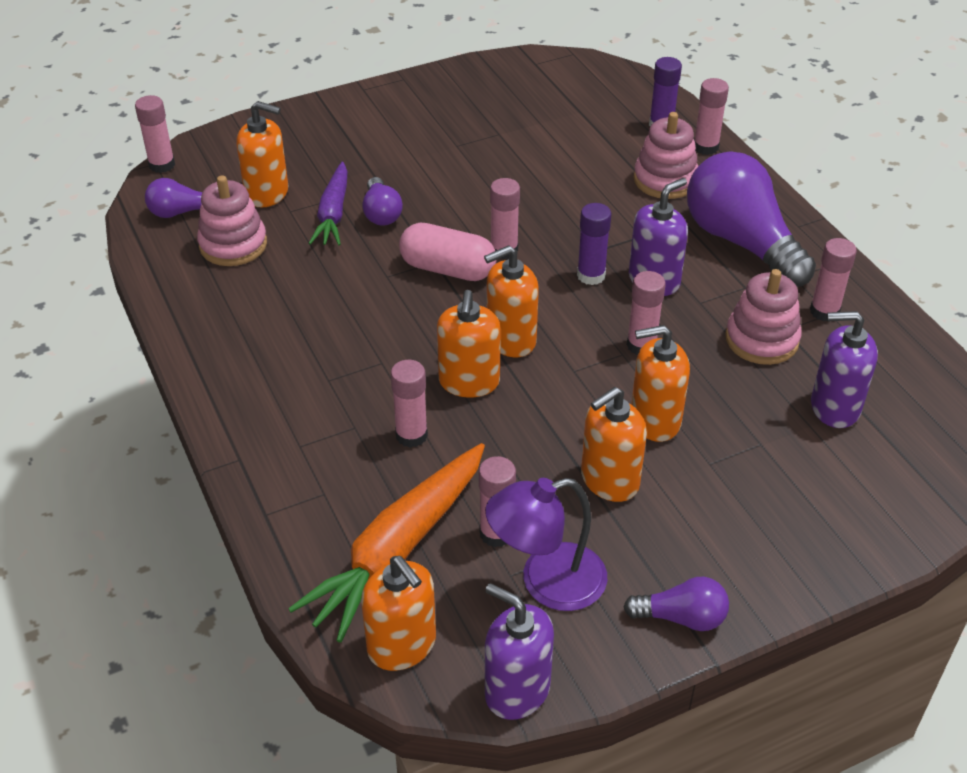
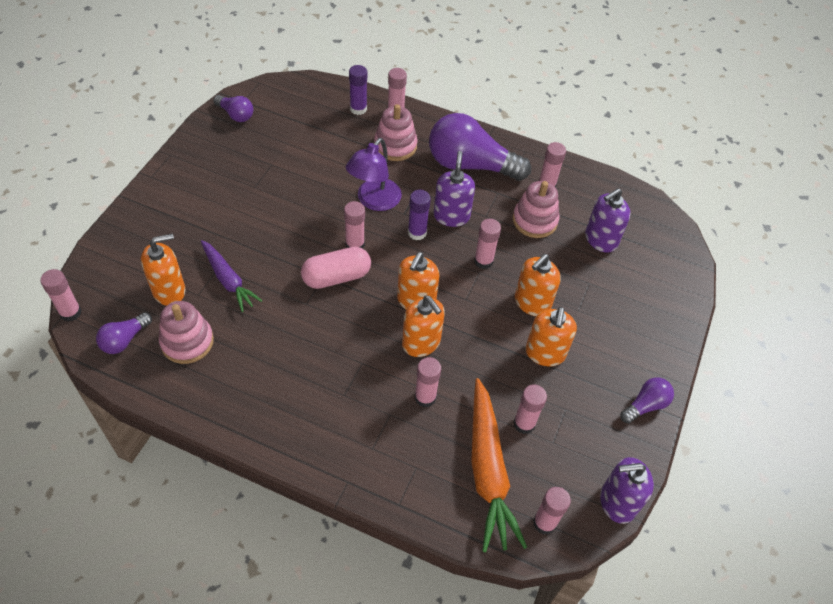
camera: 45 degrees left, 10 degrees up
orange soap dispenser [361,556,436,671] -> pink glue stick [533,487,571,534]
purple light bulb [362,177,403,226] -> purple light bulb moved to [213,95,253,122]
purple lamp [485,478,607,611] -> purple lamp moved to [346,138,402,211]

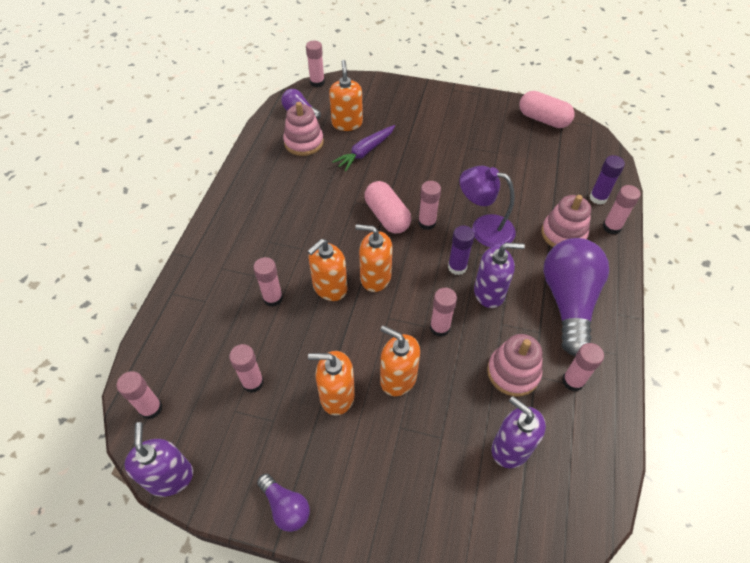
camera: 85 degrees right, 0 degrees up
orange soap dispenser [141,233,185,306] -> orange soap dispenser turned 150 degrees counterclockwise [329,60,363,131]
purple light bulb [213,95,253,122] -> pink capsule [519,91,575,128]
orange carrot [471,378,527,552] -> none

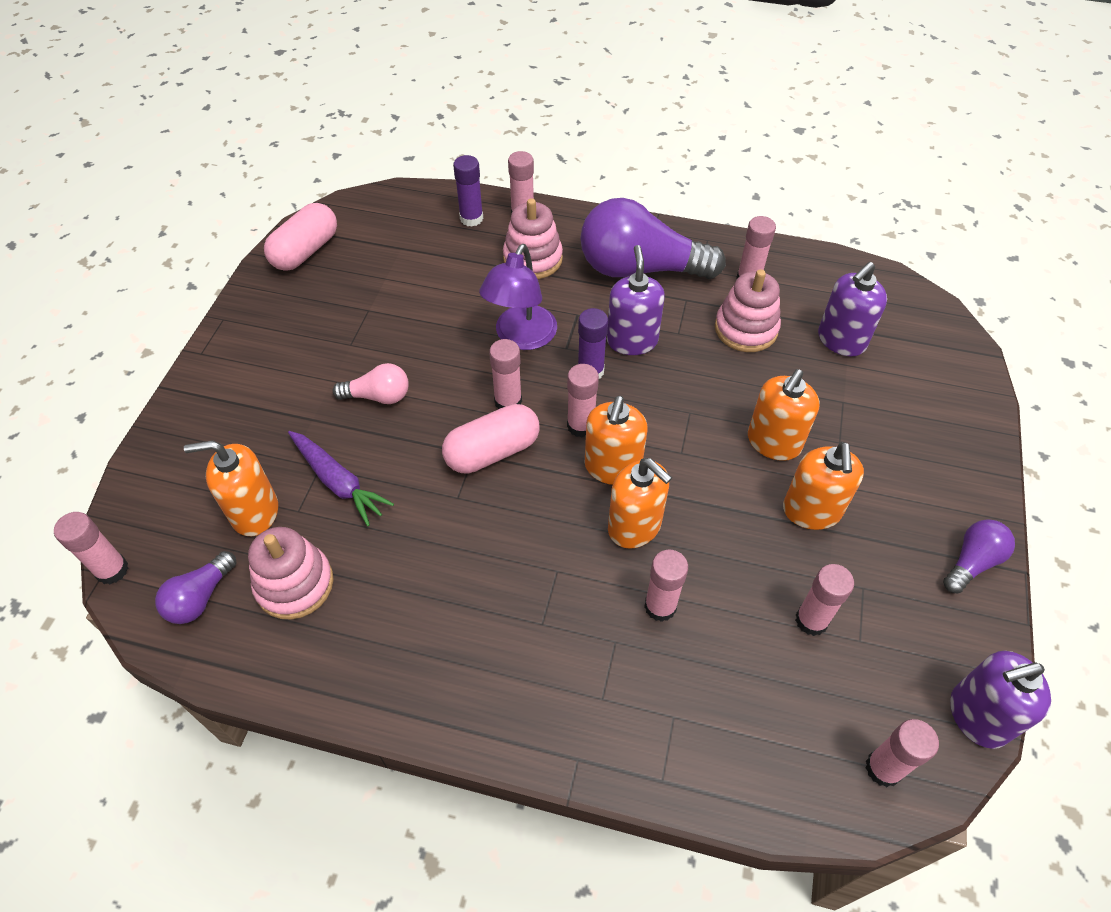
camera: 90 degrees left, 0 degrees up
pink glue stick [430,288,457,337] -> pink glue stick moved to [567,364,599,437]
none -> pink light bulb [333,363,409,404]

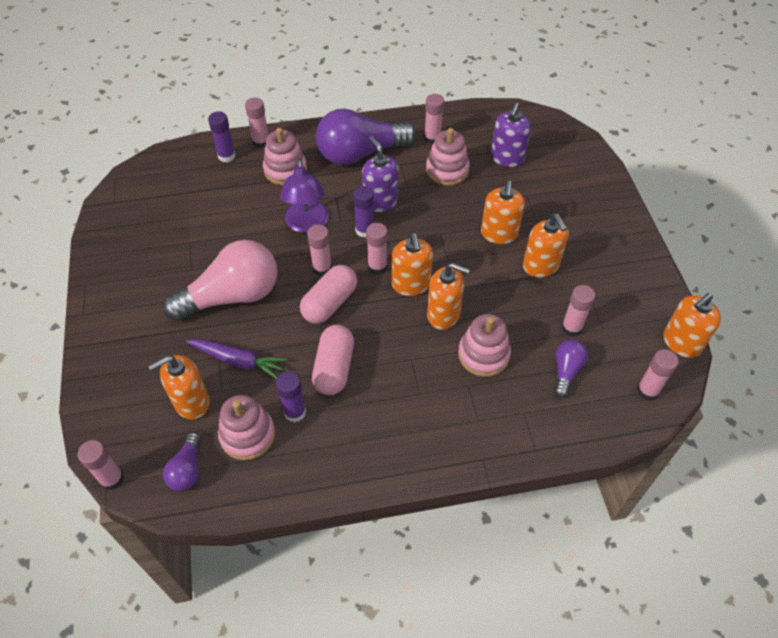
camera: 25 degrees left, 0 degrees up
pink capsule [264,203,337,271] -> pink capsule moved to [312,325,354,395]
pink light bulb [333,363,409,404] -> pink light bulb [162,240,277,321], size x2.09
pink glue stick [644,550,688,622] -> pink stacking toy [458,314,511,377]
purple light bulb [943,519,1015,593] -> purple light bulb moved to [554,339,588,397]
purple soap dispenser [950,651,1051,749] -> orange soap dispenser [663,293,721,358]
none -> purple glue stick [276,371,306,422]

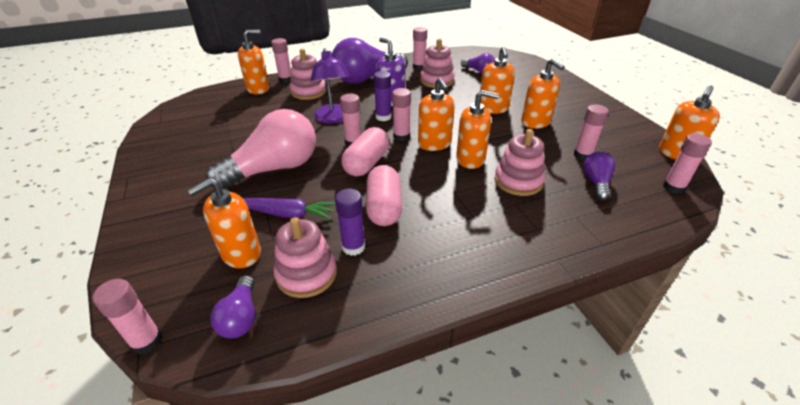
camera: 10 degrees left, 15 degrees down
purple glue stick [208,111,236,162] -> orange soap dispenser [238,30,270,94]
purple soap dispenser [491,103,531,167] -> purple light bulb [461,53,495,73]

